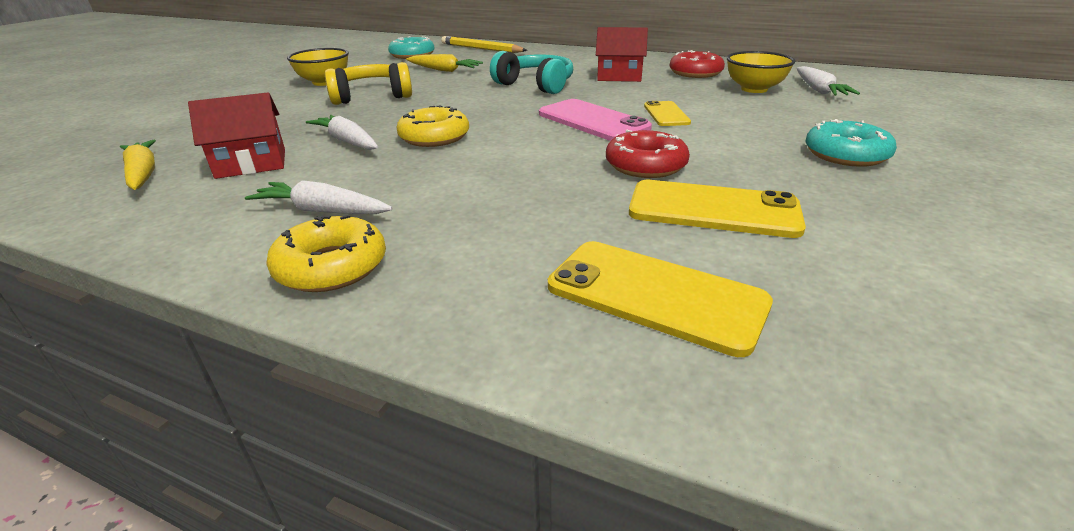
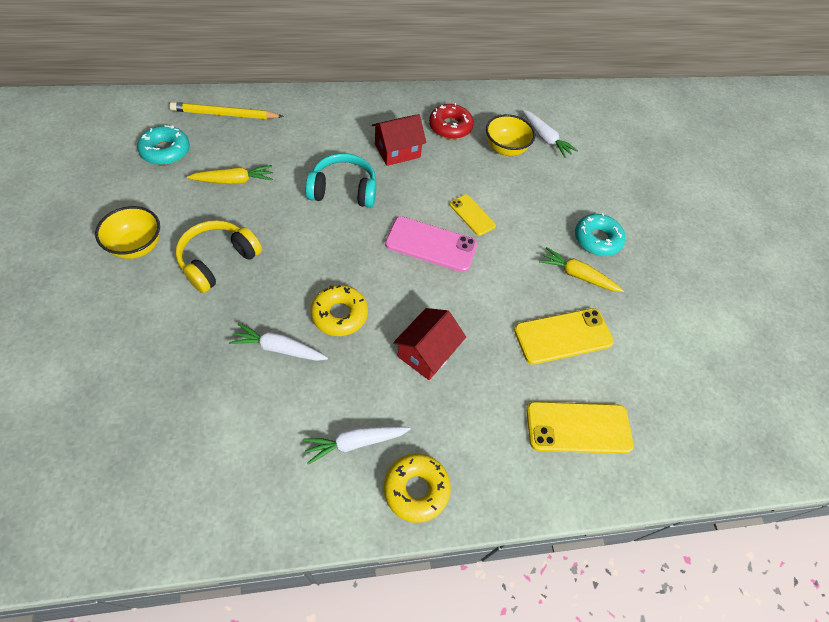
camera: 40 degrees left, 25 degrees up
yellow carrot [120,140,156,190] -> yellow carrot moved to [539,247,624,292]
red house [188,93,285,179] -> red house moved to [393,308,466,380]
red donut [606,130,690,178] -> none

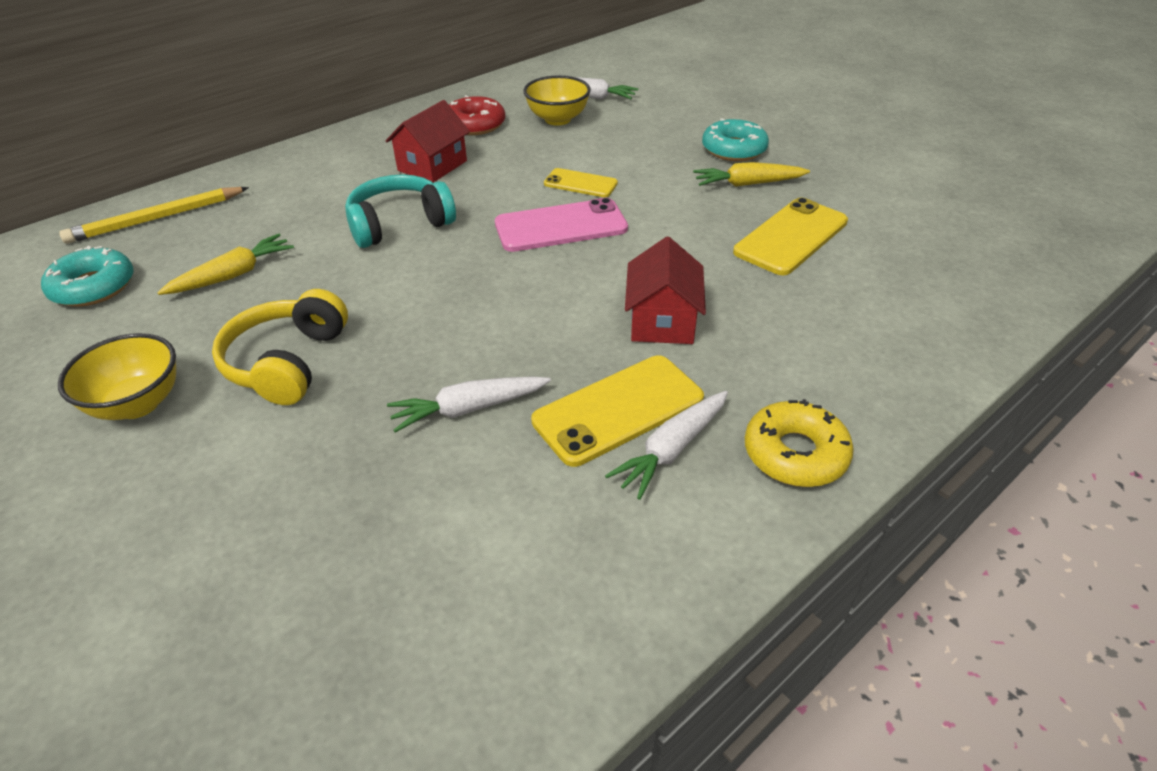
camera: 25 degrees left, 15 degrees down
yellow donut [310,285,368,336] -> none
yellow phone [526,401,634,454] -> yellow phone moved to [531,355,704,467]

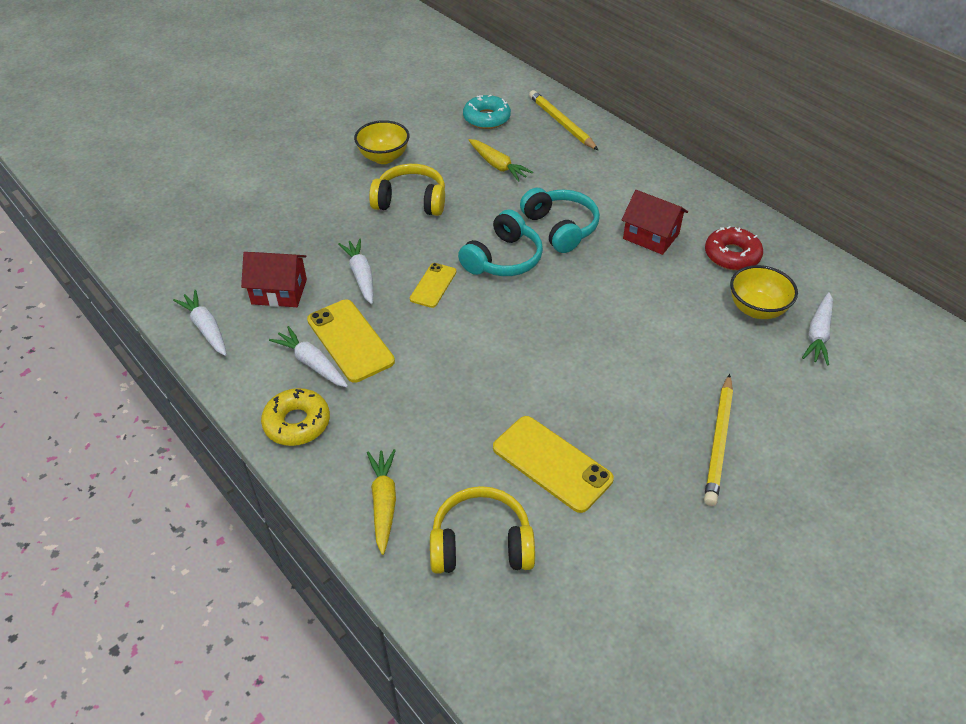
camera: 90 degrees right, 5 degrees up
pink phone [495,198,628,252] -> none
yellow phone [544,168,618,197] -> yellow phone moved to [410,263,456,308]
red house [625,236,706,344] -> red house moved to [241,252,307,307]
yellow carrot [693,162,810,187] -> yellow carrot moved to [367,449,396,555]
turquoise donut [702,118,769,161] -> yellow pencil [704,374,733,506]
none -> white carrot [173,290,227,356]
none -> yellow headphones [430,486,535,574]
none -> turquoise headphones [458,210,543,276]

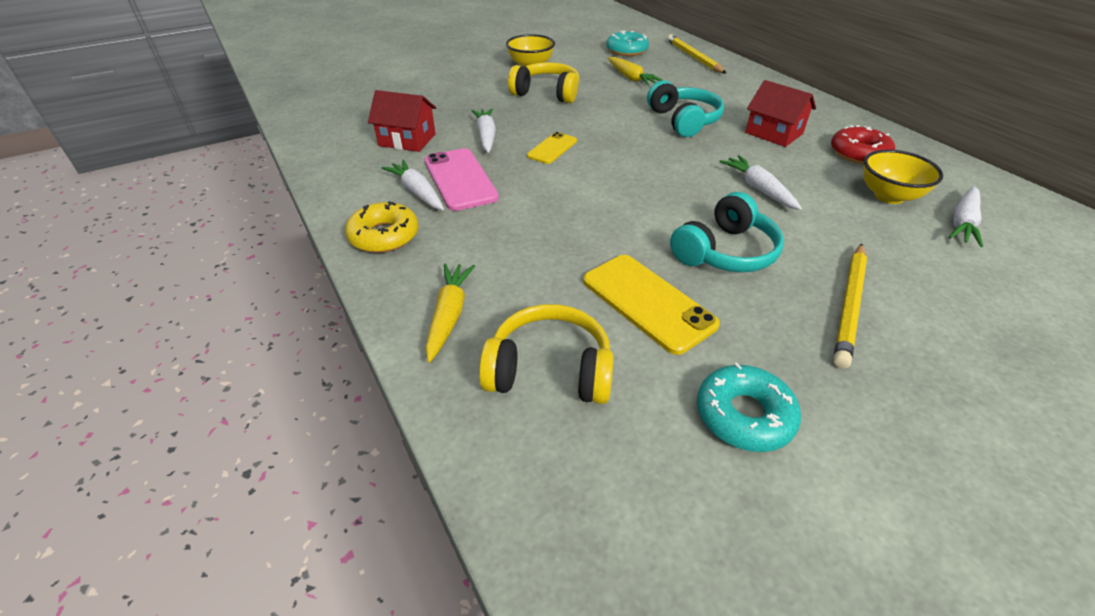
camera: 10 degrees right, 5 degrees down
white carrot [173,290,227,356] -> white carrot moved to [719,155,802,210]
yellow phone [307,300,395,383] -> pink phone [425,148,499,211]
turquoise headphones [458,210,543,276] -> turquoise headphones moved to [670,192,784,272]
none -> turquoise donut [697,363,801,452]

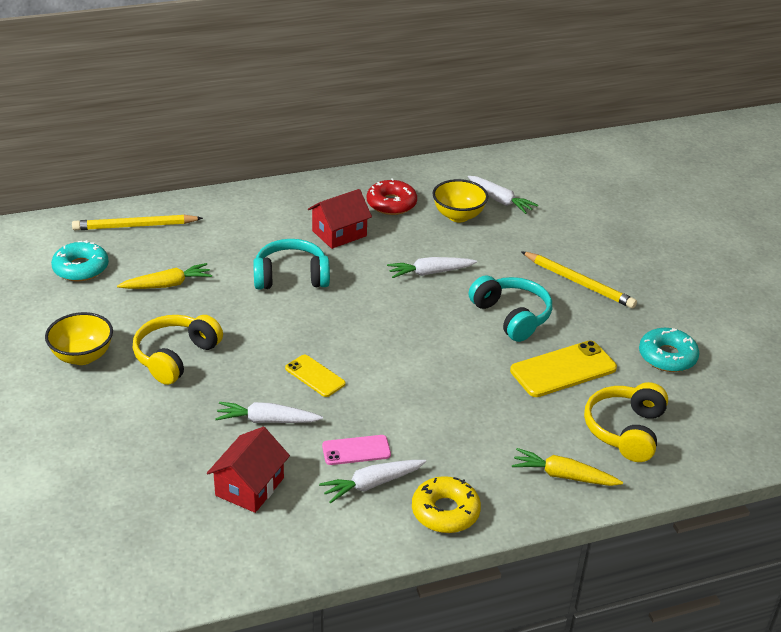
camera: 80 degrees left, 5 degrees down
pink phone [425,148,499,211] -> pink phone [322,435,391,465], size x0.60

